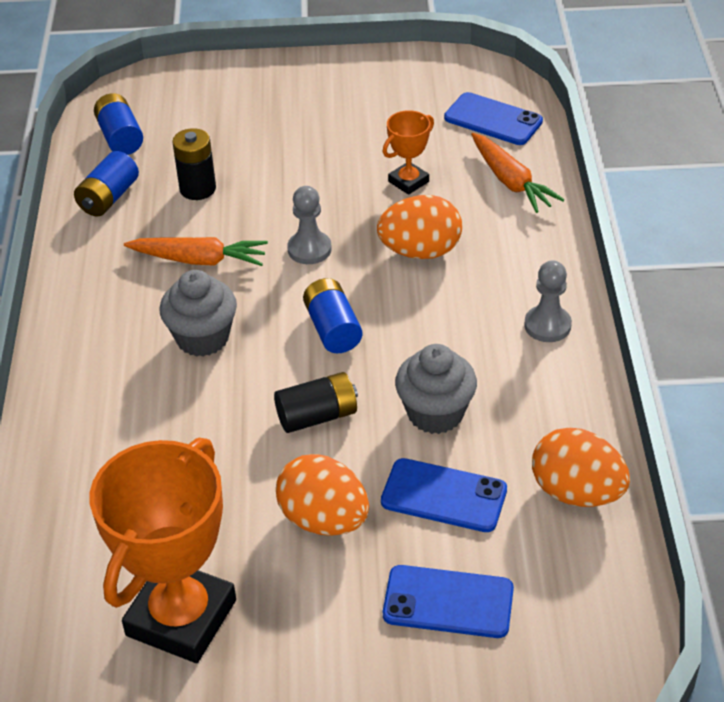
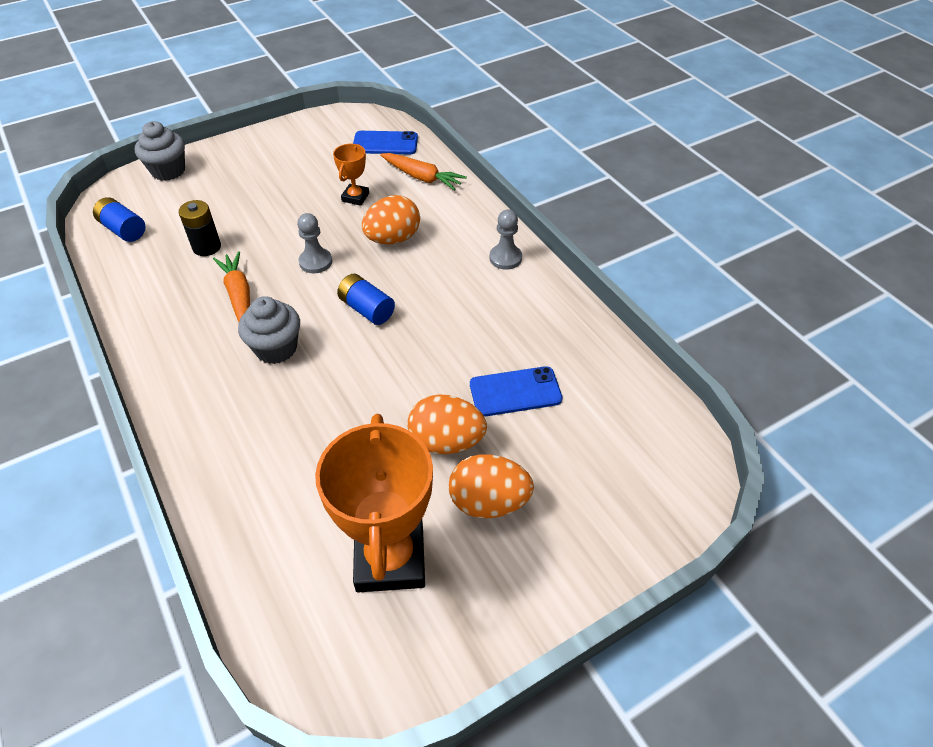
camera: 30 degrees left, 5 degrees up
blue battery [74,151,139,217] -> none
orange carrot [124,237,268,266] -> orange carrot turned 90 degrees counterclockwise [213,251,250,322]
black battery [274,372,358,433] -> none
blue phone [383,565,514,638] -> none
grey cupcake [395,344,477,434] -> grey cupcake moved to [135,121,185,181]
orange egg [532,428,630,507] -> orange egg moved to [449,454,534,518]

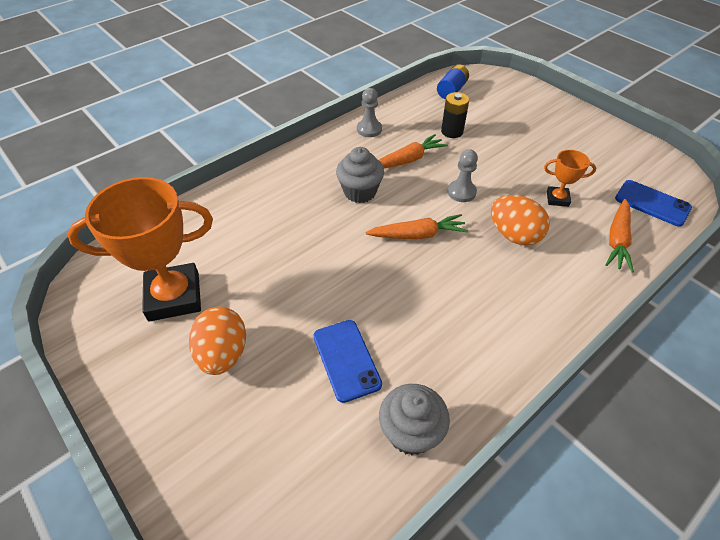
camera: 80 degrees right, 0 degrees up
grey cupcake [135,121,185,181] -> grey cupcake moved to [379,384,450,455]
blue battery [337,274,395,325] -> orange carrot [366,214,468,239]
blue phone [353,131,418,154] -> blue phone turned 45 degrees counterclockwise [615,180,692,227]
orange egg [407,394,487,454] -> none
grey pawn [489,210,522,270] -> grey pawn moved to [357,88,382,137]

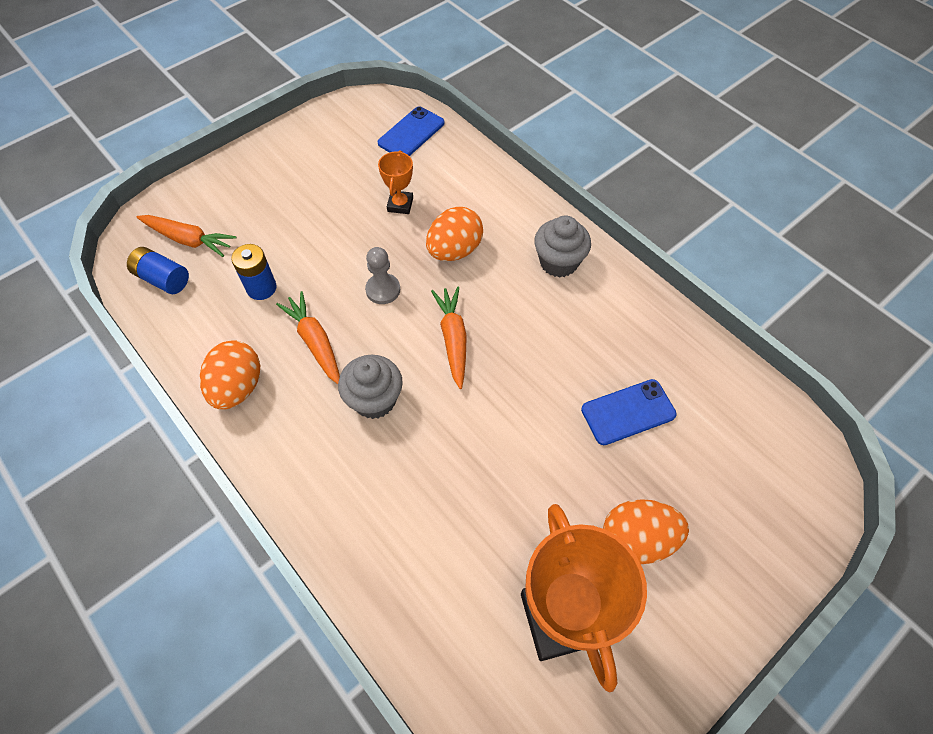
camera: 90 degrees left, 10 degrees up
grey pawn [357,88,382,137] -> orange egg [200,340,260,409]
grey cupcake [379,384,450,455] -> grey cupcake moved to [534,216,591,278]
black battery [441,92,469,138] -> blue battery [231,244,276,300]
orange carrot [605,199,634,273] -> orange carrot moved to [137,215,237,257]

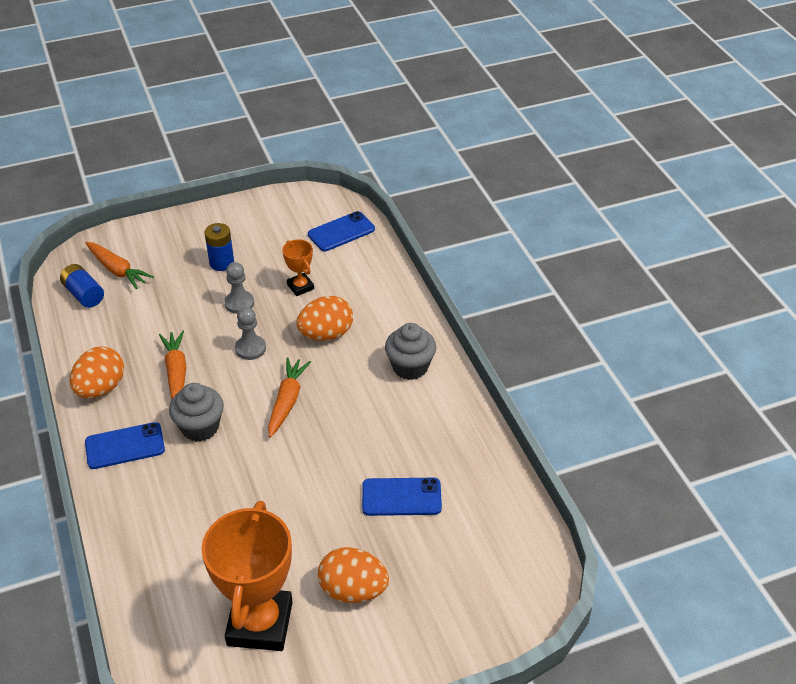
camera: 20 degrees right, 15 degrees down
blue battery [231,244,276,300] -> blue battery moved to [204,223,234,271]
orange trophy [378,150,413,214] -> orange trophy turned 60 degrees counterclockwise [282,239,314,296]
none -> blue phone [85,422,165,469]
none -> grey pawn [224,262,254,314]

